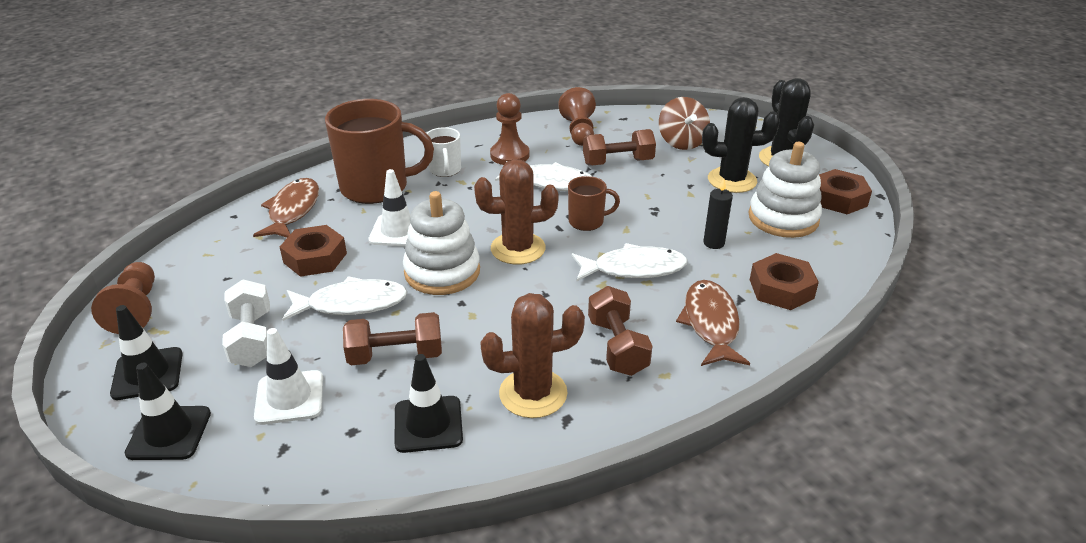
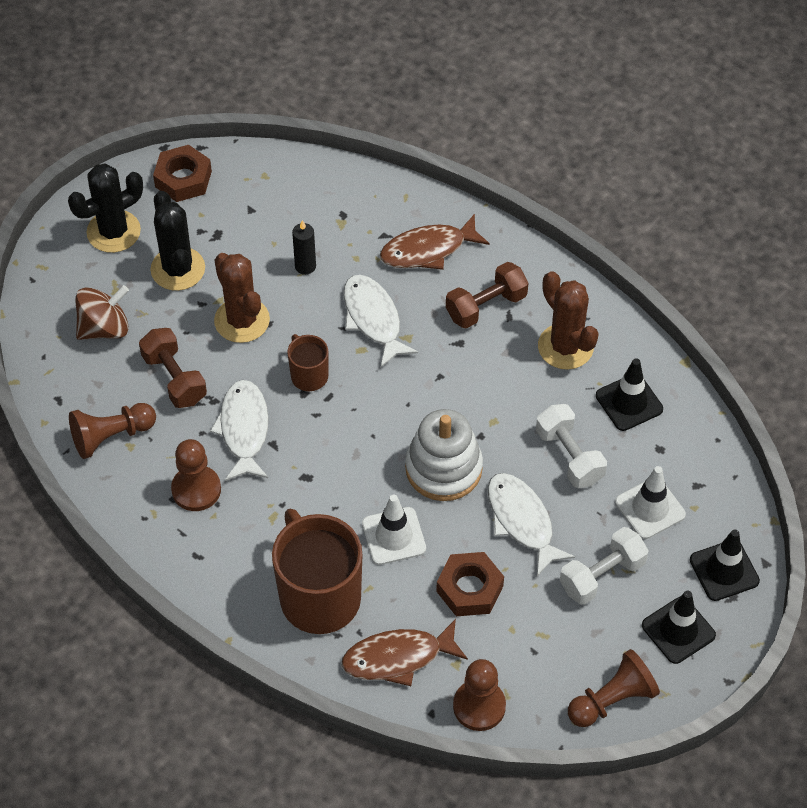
camera: 110 degrees left, 20 degrees up
brown dumbbell [343,312,442,365] -> white dumbbell [536,404,607,488]
white mug [427,127,461,177] -> none
brown cactus [474,159,559,265] -> brown cactus moved to [214,253,270,343]
white stacking toy [748,142,822,238] -> none
brown nut [750,253,819,310] -> none
none -> brown pawn [453,659,506,731]

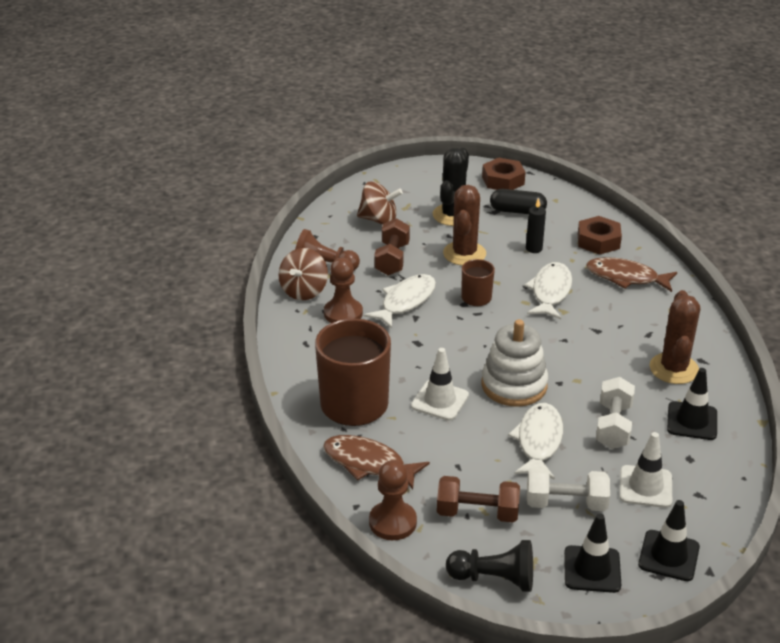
camera: 40 degrees right, 20 degrees down
black cactus [68,163,143,253] -> none
brown nut [436,552,504,616] -> brown nut moved to [578,216,622,255]
brown dumbbell [446,262,528,329] -> brown dumbbell moved to [437,476,520,523]
brown pawn [568,649,660,727] -> black pawn [446,540,533,592]
none -> brown spinning top [278,248,328,300]
none -> black capsule [490,189,547,214]

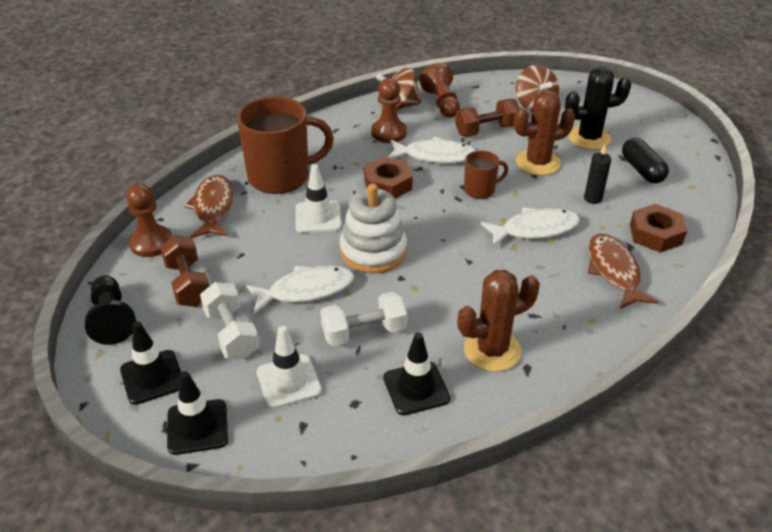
camera: 60 degrees right, 5 degrees up
brown nut [482,158,526,190] -> brown nut moved to [364,157,413,199]

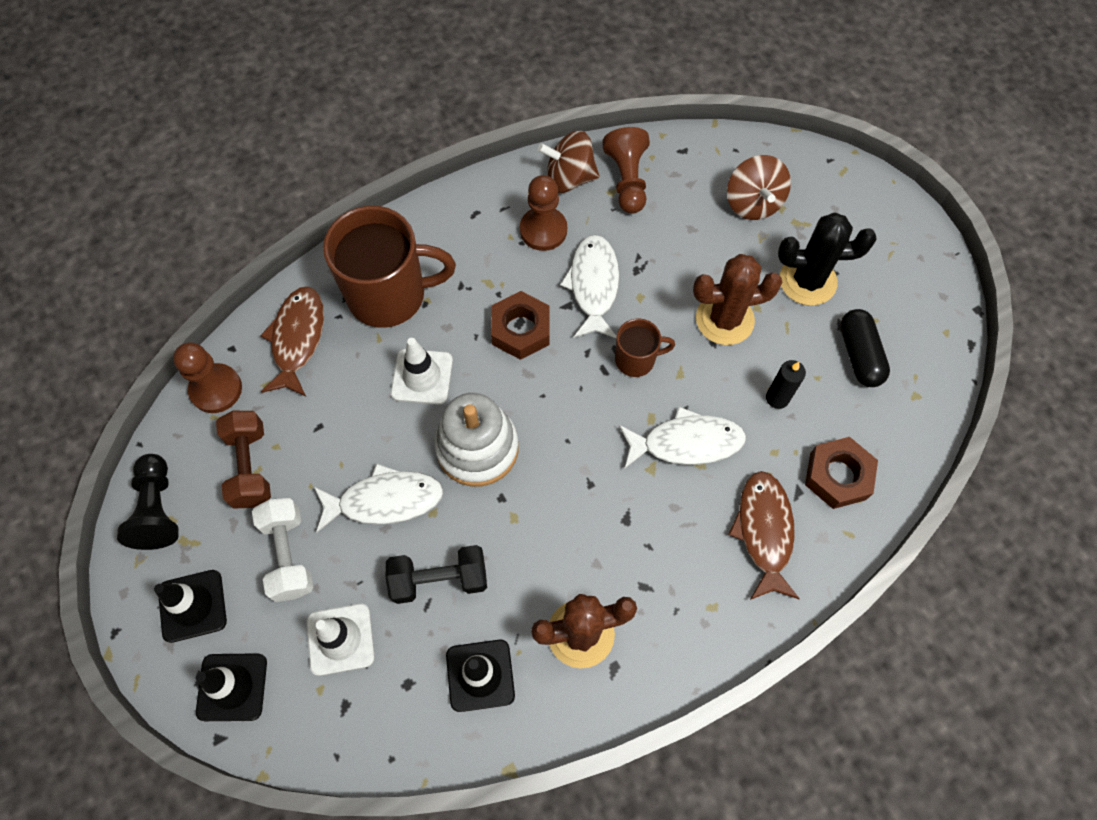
camera: 10 degrees right, 25 degrees up
white dumbbell [320,292,407,347] -> black dumbbell [386,545,487,604]
white fish [388,137,476,164] -> white fish turned 105 degrees counterclockwise [560,235,619,338]
brown dumbbell [455,99,519,136] -> none

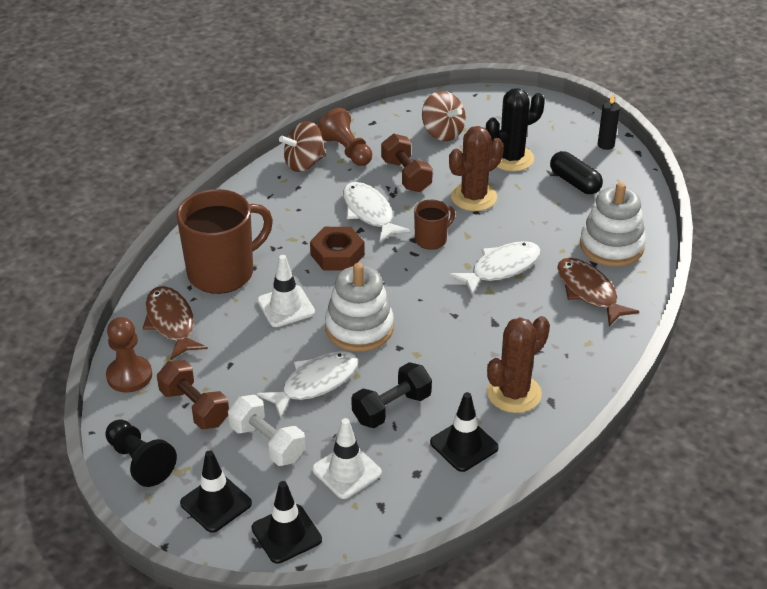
camera: 30 degrees left, 25 degrees down
brown pawn [520,175,567,251] -> none
black candle [766,360,806,409] -> black candle moved to [598,94,620,150]
brown nut [805,437,878,509] -> white stacking toy [580,182,646,267]
none -> brown dumbbell [381,134,433,192]

